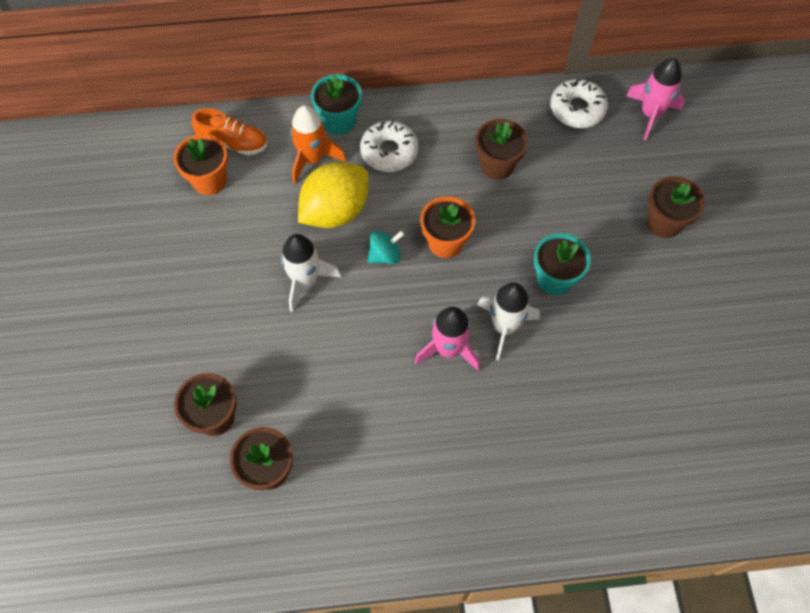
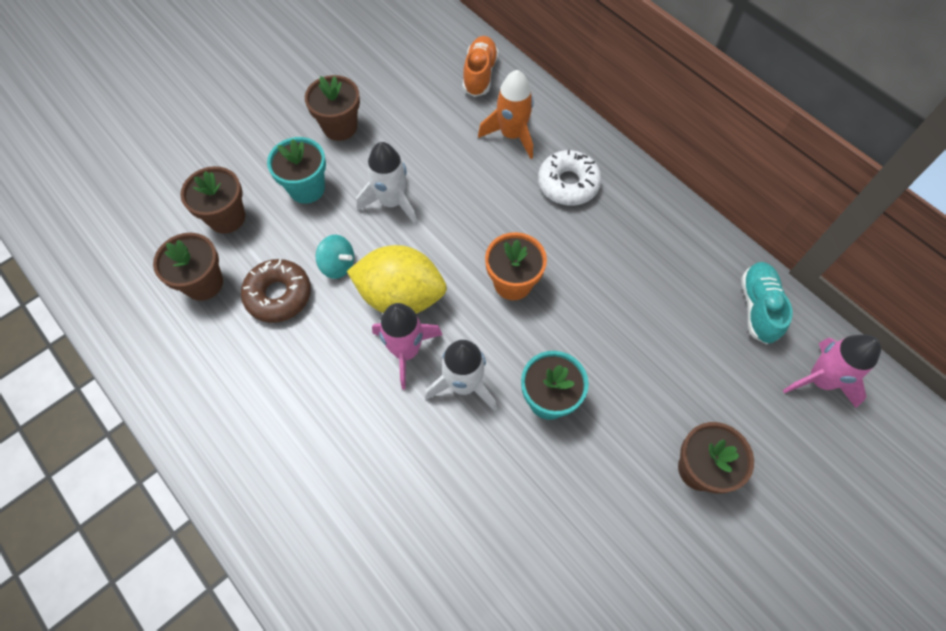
camera: 55 degrees right, 0 degrees up
orange flower pot [174,134,228,195] -> none
orange shoe [192,108,267,156] -> orange shoe turned 150 degrees counterclockwise [463,36,499,97]
yellow lemon [298,162,369,228] -> yellow lemon moved to [347,245,447,314]
turquoise flower pot [311,74,362,135] -> turquoise flower pot moved to [267,137,326,204]
turquoise spinning top [367,230,405,264] -> turquoise spinning top moved to [316,235,354,279]
brown flower pot [476,119,528,180] -> brown flower pot moved to [305,75,360,141]
white donut [550,79,608,128] -> turquoise shoe [741,262,793,344]
none -> brown donut [241,259,311,323]

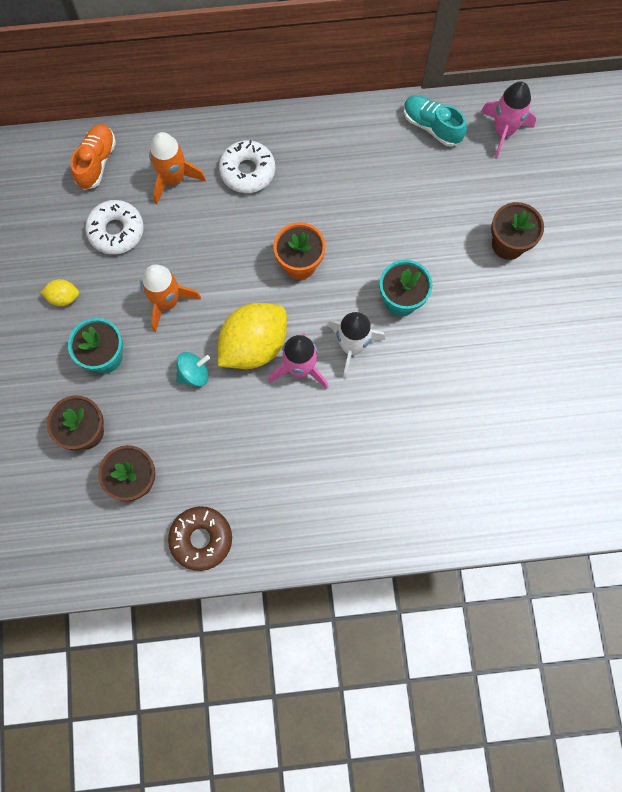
camera: 55 degrees left, 10 degrees up
brown donut [241,259,311,323] -> brown donut moved to [168,506,232,571]
brown flower pot [305,75,360,141] -> yellow lemon [40,279,79,306]
white rocket [356,142,417,225] -> orange rocket [141,264,201,332]
orange shoe [463,36,499,97] -> orange shoe turned 60 degrees clockwise [71,124,116,190]
none -> white donut [85,200,144,255]

